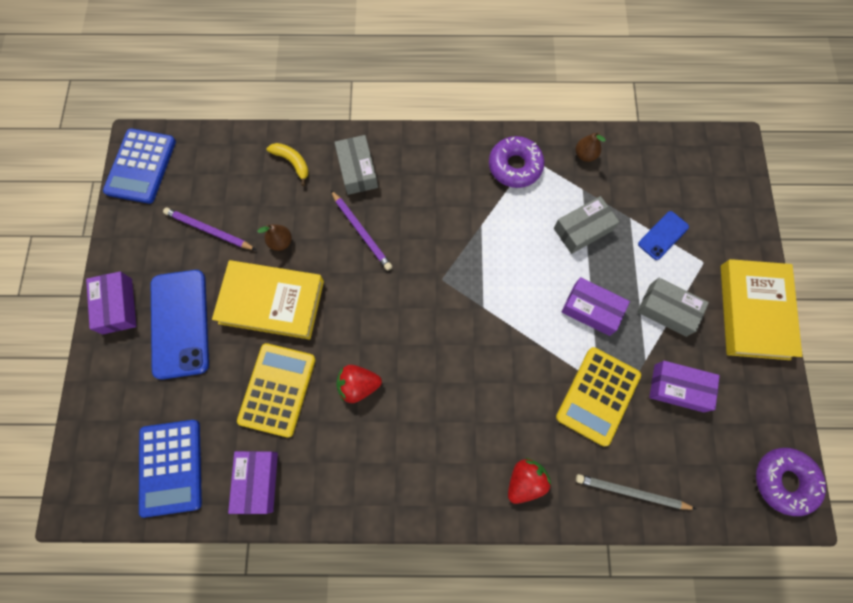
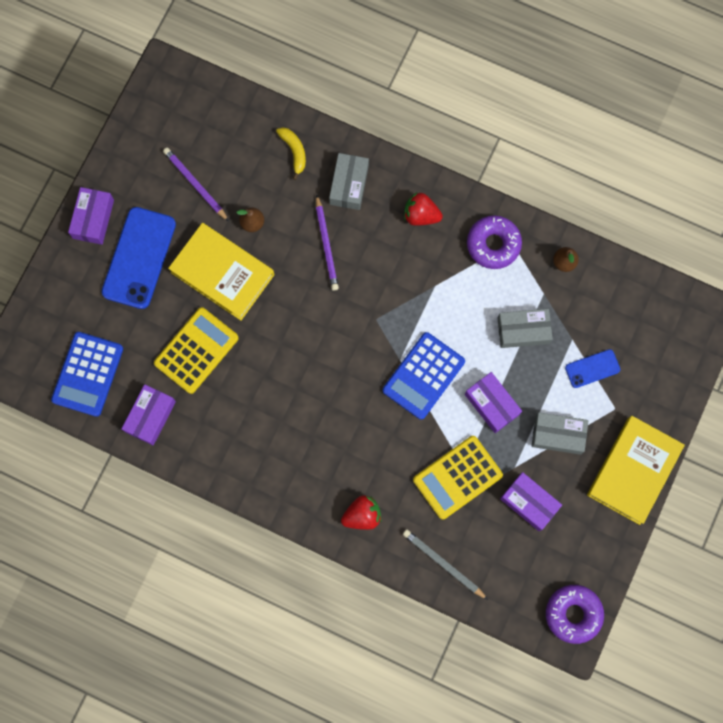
camera: 25 degrees right, 5 degrees up
blue calculator [103,128,176,204] -> blue calculator moved to [383,332,465,420]
red strawberry [336,365,382,403] -> red strawberry moved to [404,193,443,226]
grey box [637,278,709,337] -> grey box turned 45 degrees counterclockwise [532,412,588,455]

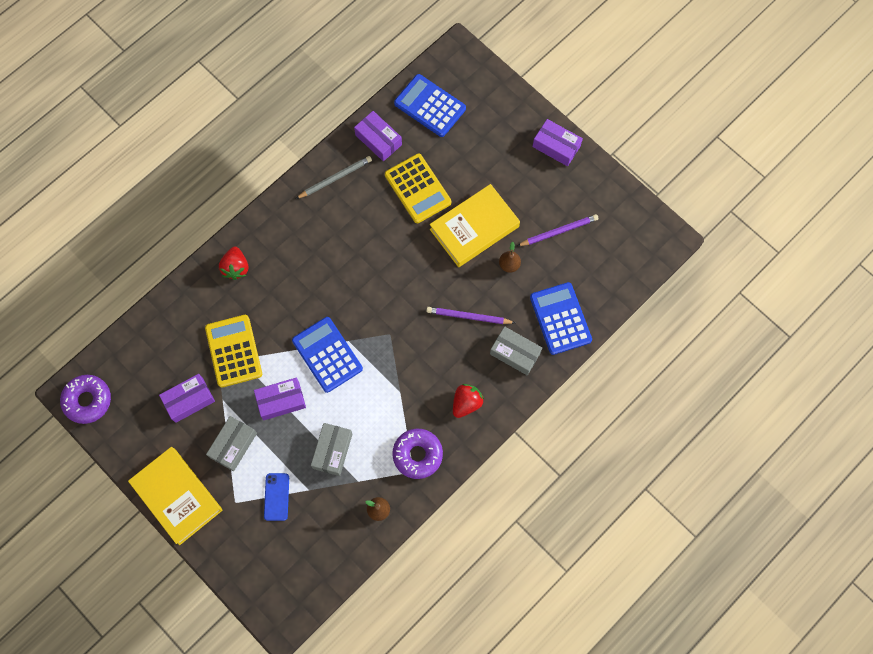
camera: 110 degrees right, 5 degrees down
blue phone [102,207,176,309] -> none
yellow banana [276,127,306,180] -> blue calculator [530,282,592,355]
grey pencil [403,529,488,600] -> grey pencil moved to [296,156,372,199]

